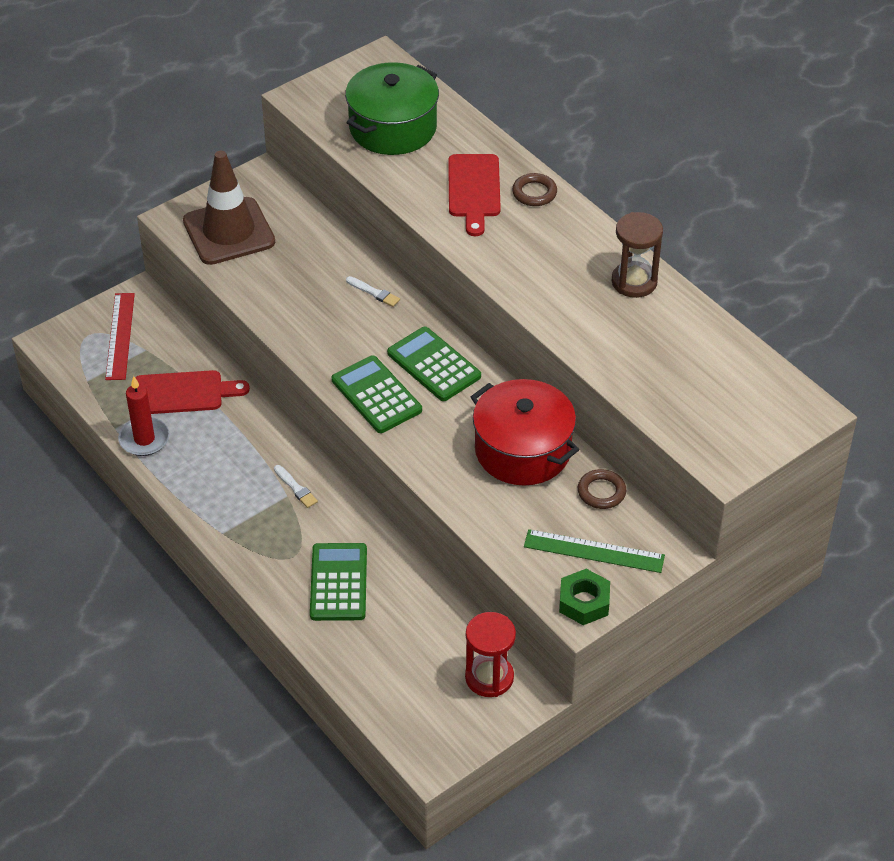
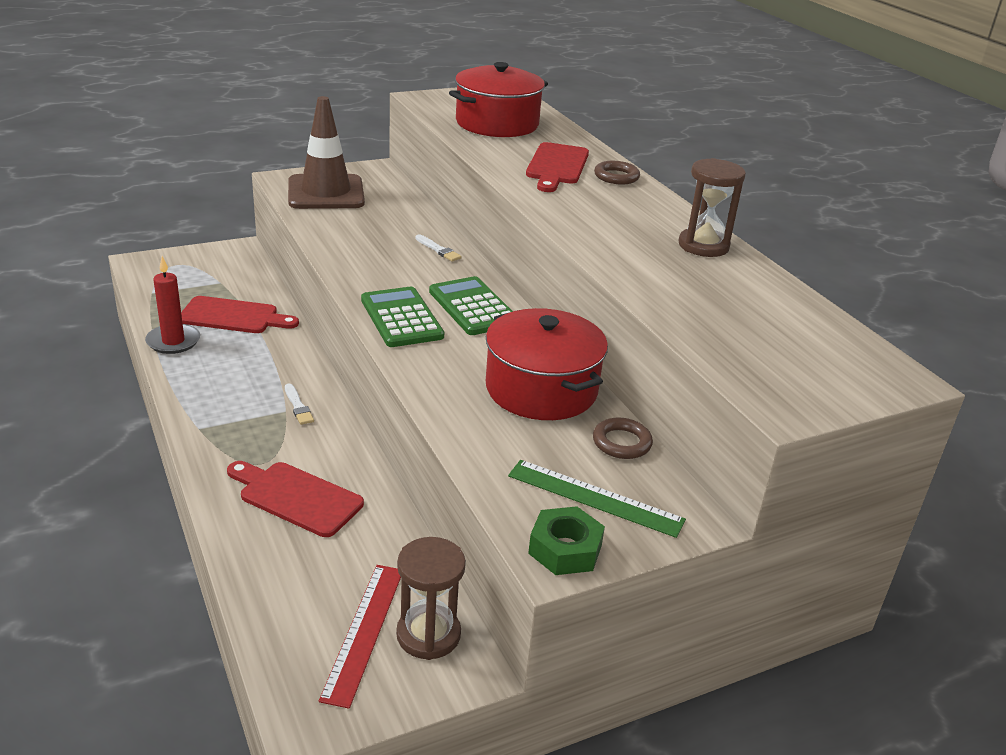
camera: 10 degrees right, 15 degrees down
red ruler [105,293,135,380] -> red ruler moved to [319,565,401,709]
green calculator [310,543,367,621] -> red cutting board [227,461,364,537]
green pot [345,62,439,155] -> red pot [449,62,548,137]
red hourglass [465,612,516,697] -> brown hourglass [396,537,466,660]

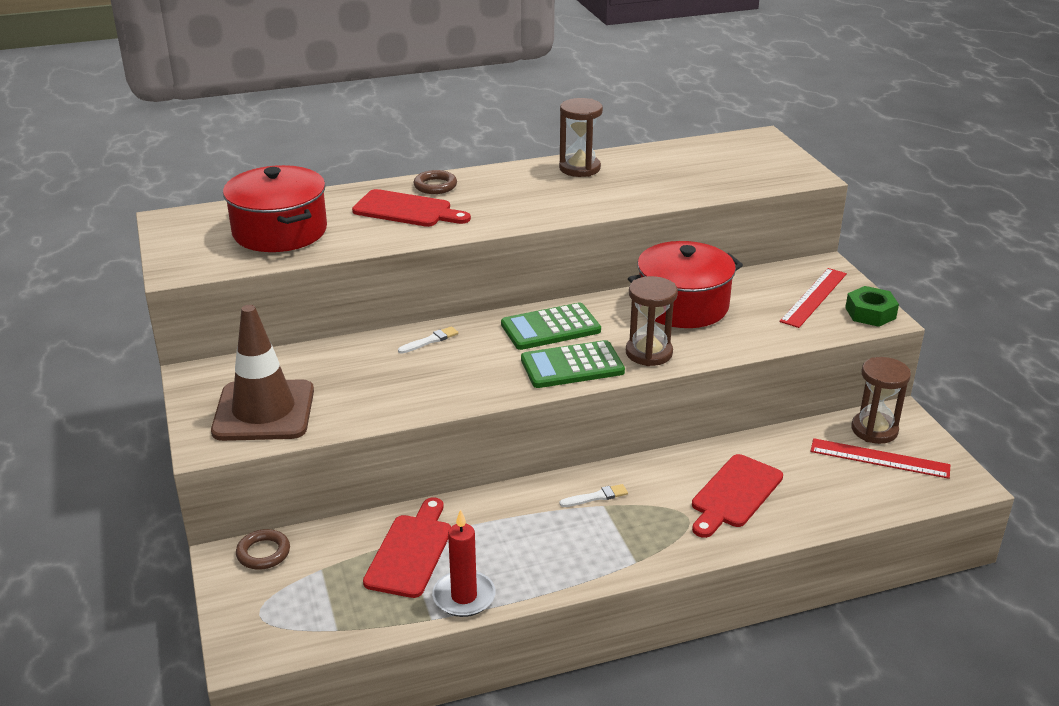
camera: 80 degrees left, 0 degrees up
green ruler [508,460,686,538] -> red ruler [780,268,847,328]
brown ring [593,417,653,459] -> brown ring moved to [236,529,290,570]
none -> brown hourglass [626,276,678,366]

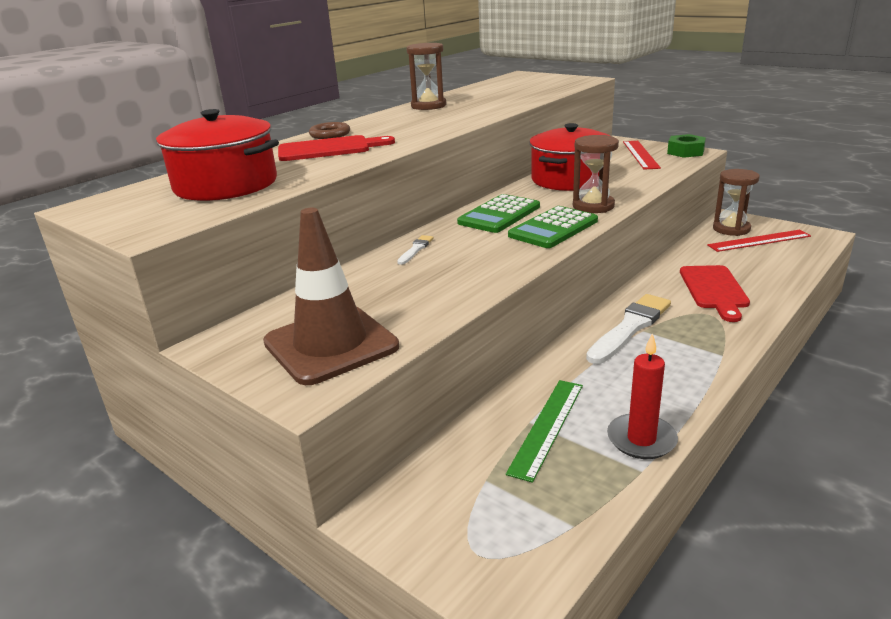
camera: 30 degrees left, 5 degrees down
brown ring [236,529,290,570] -> none
red cutting board [363,497,451,598] -> green ruler [506,380,583,483]
white brush [559,484,628,507] -> white brush [586,294,671,364], size x2.17

